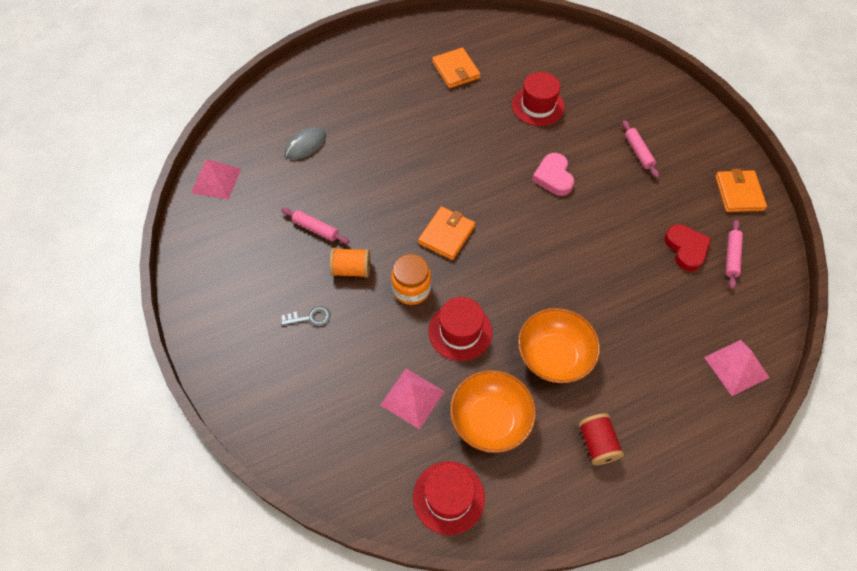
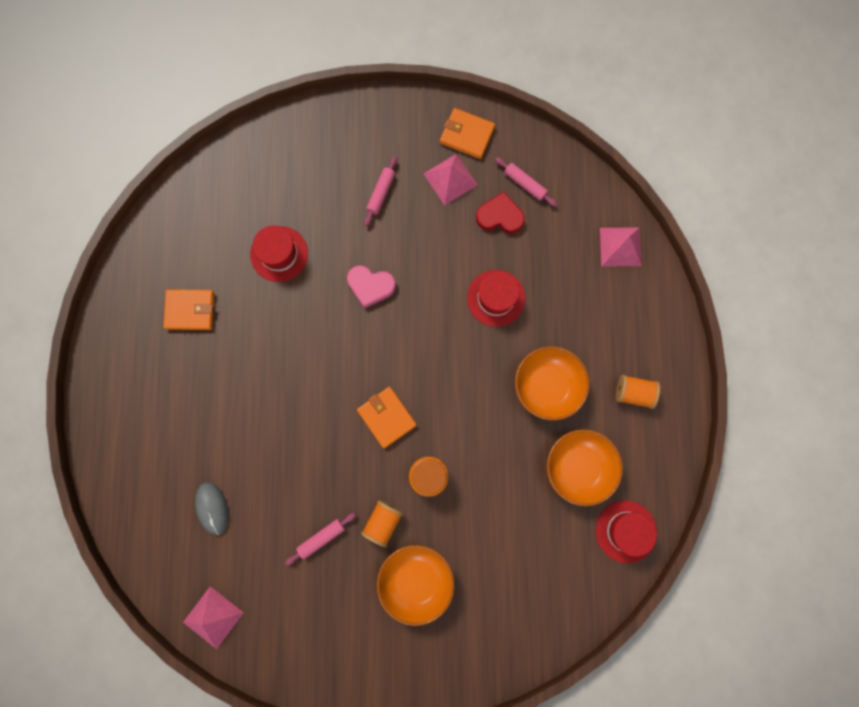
camera: 65 degrees left, 20 degrees up
grey key [281,306,331,326] -> orange bowl [377,545,455,626]
pink pyramid [380,368,445,430] -> pink pyramid moved to [424,154,478,205]
red hat [428,297,492,361] -> red hat moved to [467,270,525,327]
red spool [578,413,624,465] -> orange spool [616,375,660,409]
pink rolling pin [622,120,659,178] -> pink rolling pin turned 75 degrees counterclockwise [364,156,397,226]

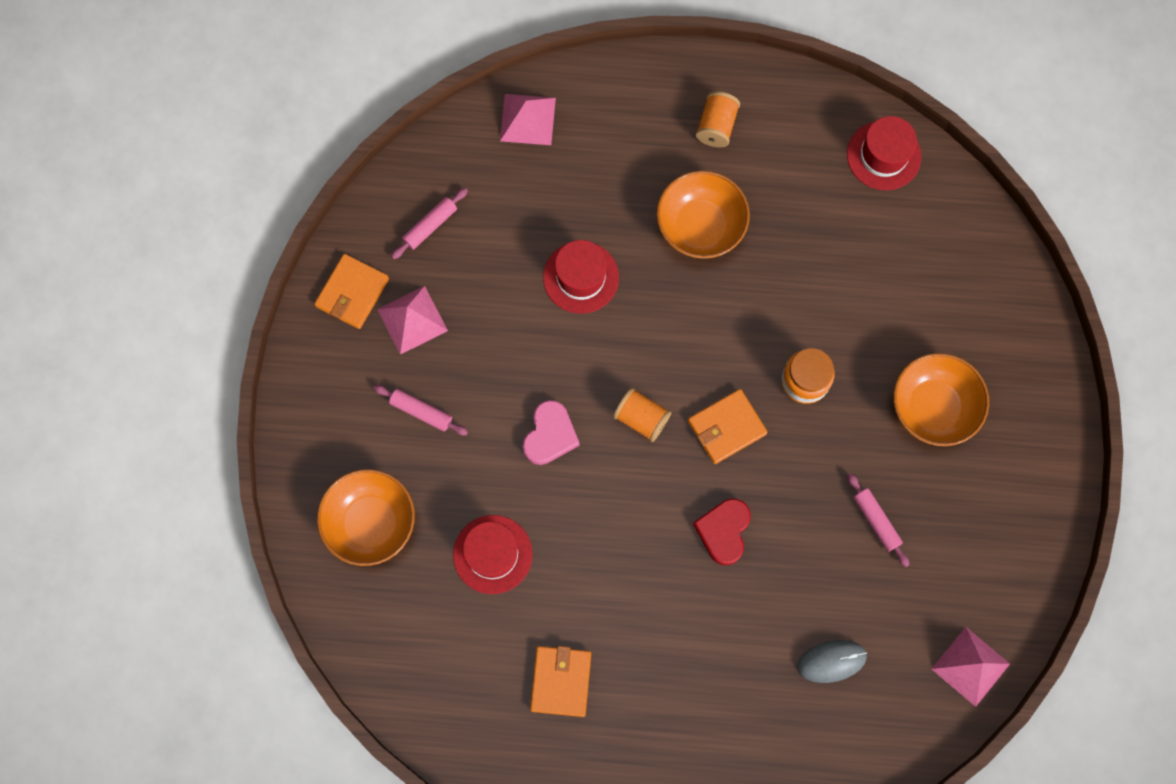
camera: 85 degrees left, 5 degrees down
orange spool [361,500,403,547] -> orange spool moved to [613,387,671,442]
red heart [476,192,525,234] -> red heart moved to [693,498,751,565]
orange bowl [547,429,623,506] -> orange bowl moved to [317,469,415,566]

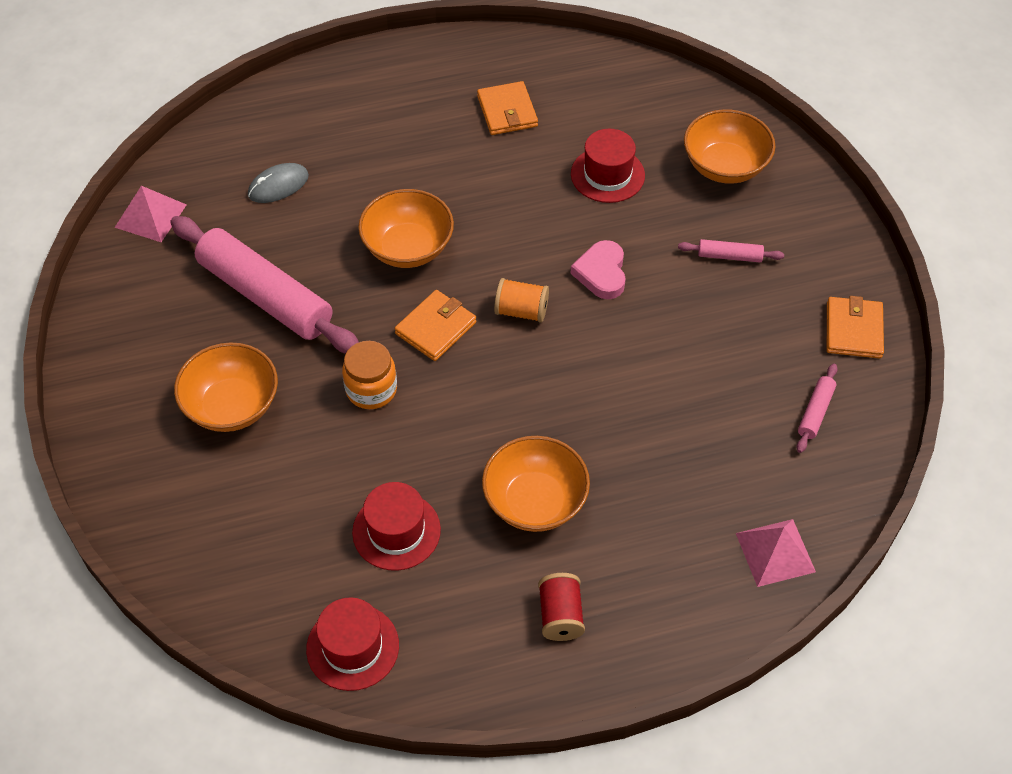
camera: 160 degrees right, 20 degrees down
pink pyramid [377,286,448,354] -> none
red hat [543,240,619,314] -> red hat moved to [352,482,441,571]
red heart [693,498,751,565] -> orange bowl [358,189,454,268]
orange spool [696,91,740,147] -> red spool [538,573,585,641]
pink rolling pin [847,473,909,567] -> pink rolling pin [170,216,359,354], size x2.38

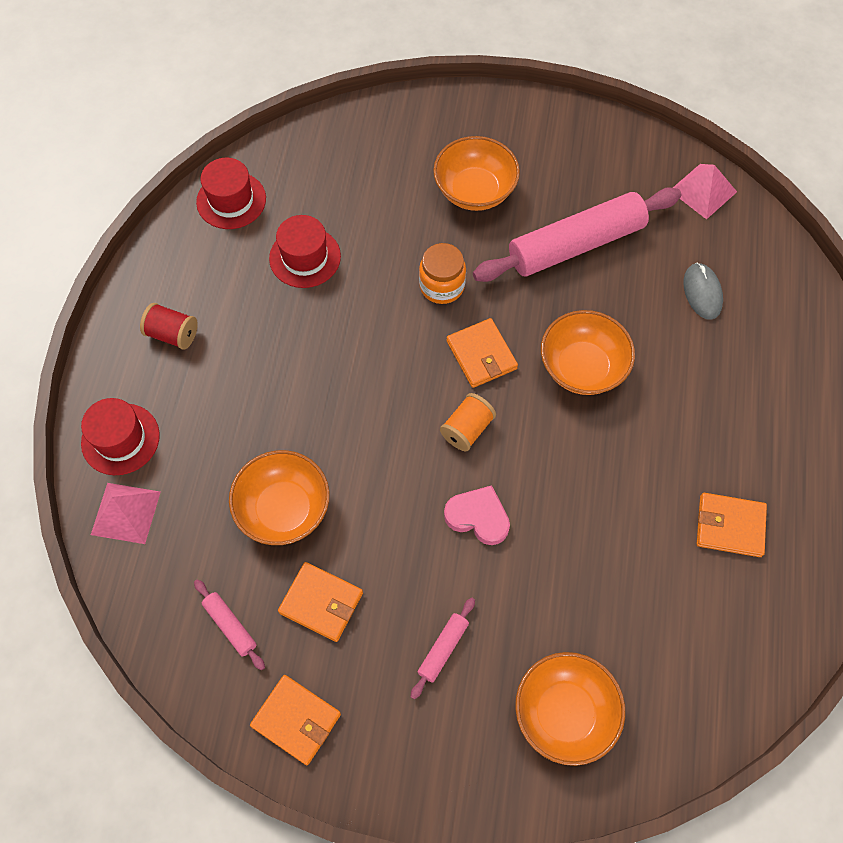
camera: 115 degrees right, 10 degrees up
orange bowl [482,436,590,532] -> orange bowl moved to [229,450,330,545]
red hat [571,129,645,203] -> red hat moved to [81,398,160,475]
none -> orange wallet [278,562,363,642]

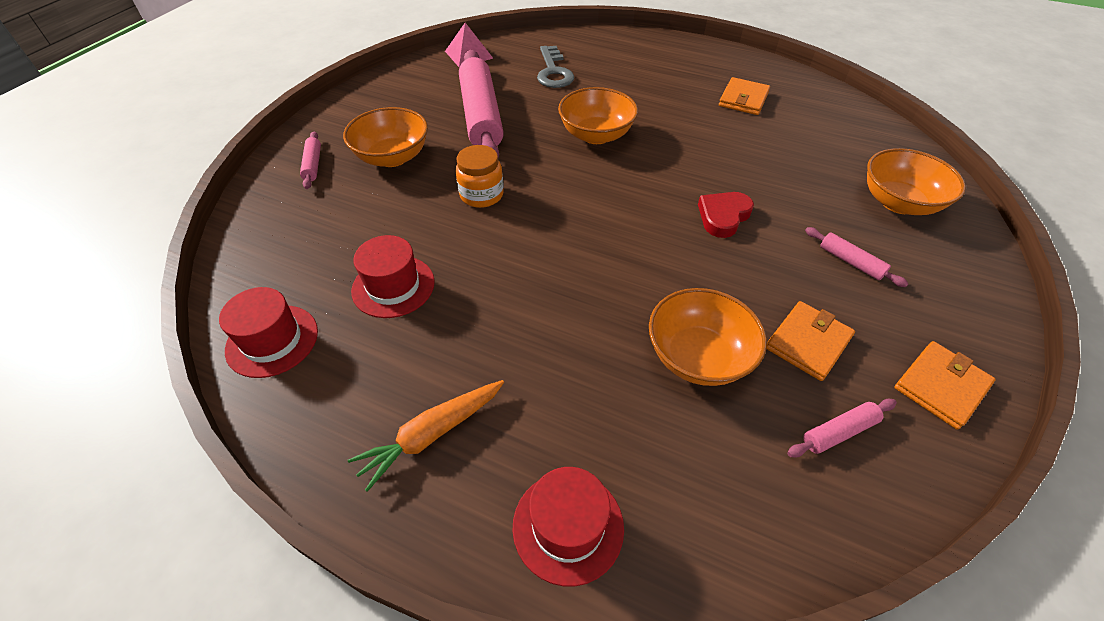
camera: 75 degrees left, 15 degrees down
pink pyramid [91,483,161,544] -> none
red spool [140,303,198,350] -> orange carrot [348,380,504,492]
orange spool [440,393,496,451] -> none
pink heart [444,485,510,545] -> red heart [698,192,754,238]
orange wallet [446,318,518,388] -> none
grey mouse [683,263,723,320] -> grey key [537,46,574,88]
none -> pink rolling pin [300,132,321,189]

